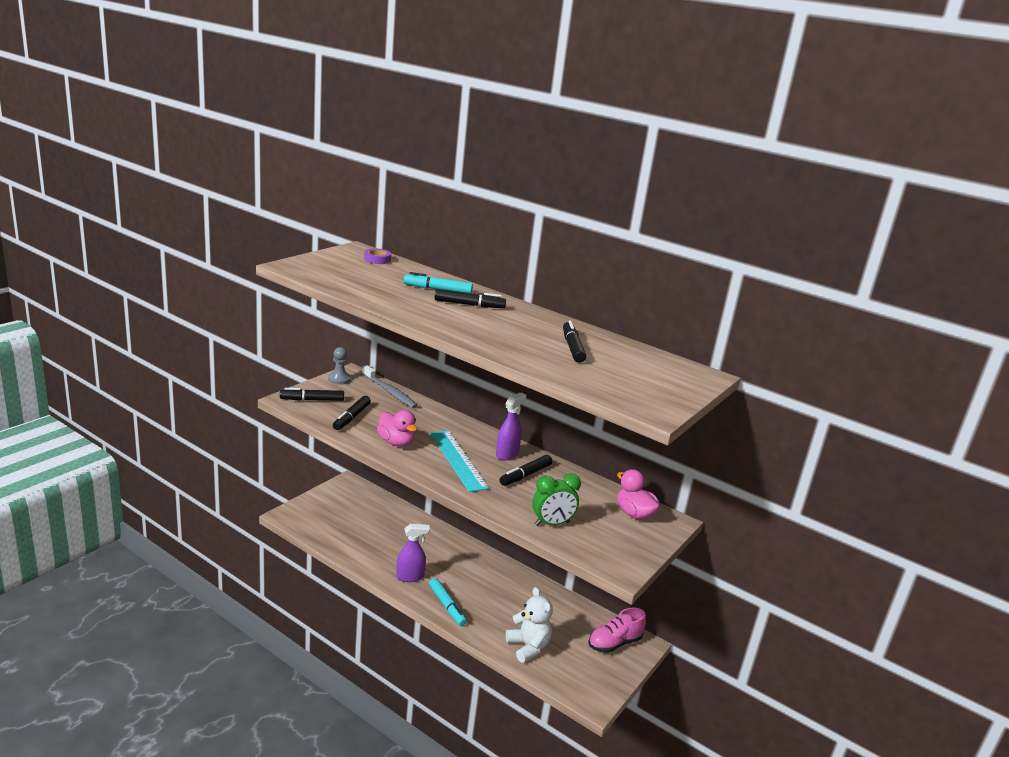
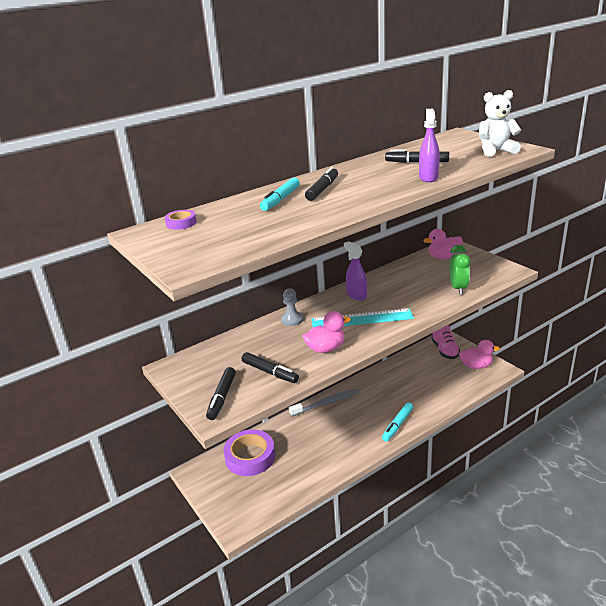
camera: 65 degrees left, 5 degrees up
grey pawn [328,347,351,385] -> grey pawn moved to [281,288,303,326]
grey toothbrush [362,365,418,408] -> grey toothbrush moved to [289,389,359,417]
purple spray bottle [396,524,430,582] -> purple spray bottle moved to [419,109,440,182]
turquoise marker [429,578,467,626] -> turquoise marker turned 135 degrees clockwise [382,402,413,442]
black marker [500,455,552,486] -> none
white teddy bear [506,587,553,663] -> white teddy bear moved to [479,90,521,157]
none -> purple tape [223,429,275,476]
none -> pink duck [459,340,500,369]

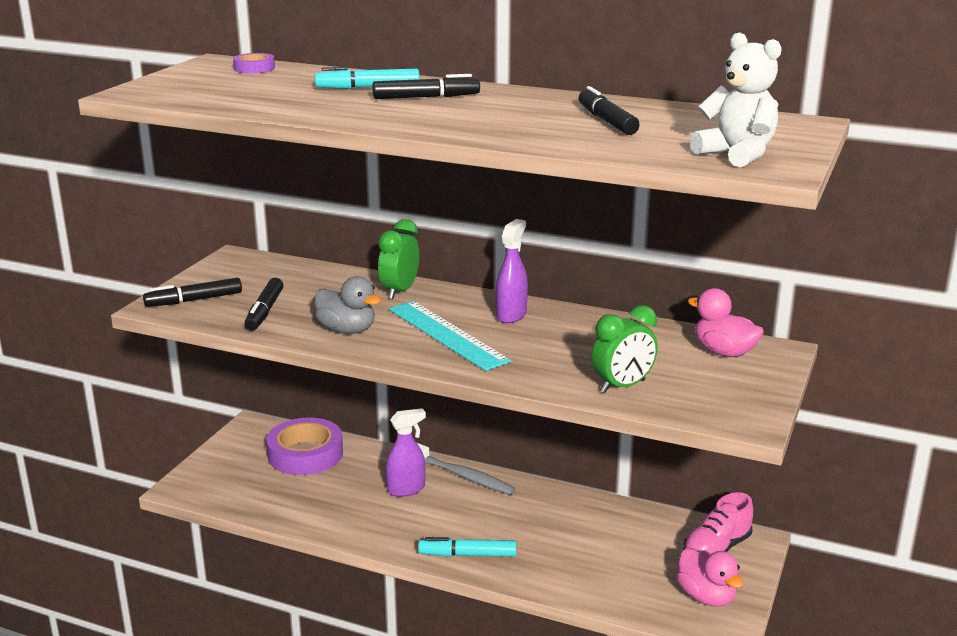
camera: 55 degrees right, 5 degrees down
grey pawn [281,288,303,326] -> green clock [378,219,419,299]
pink duck [302,311,351,353] -> grey duck [314,276,381,334]
purple spray bottle [419,109,440,182] -> purple spray bottle moved to [386,408,426,497]

